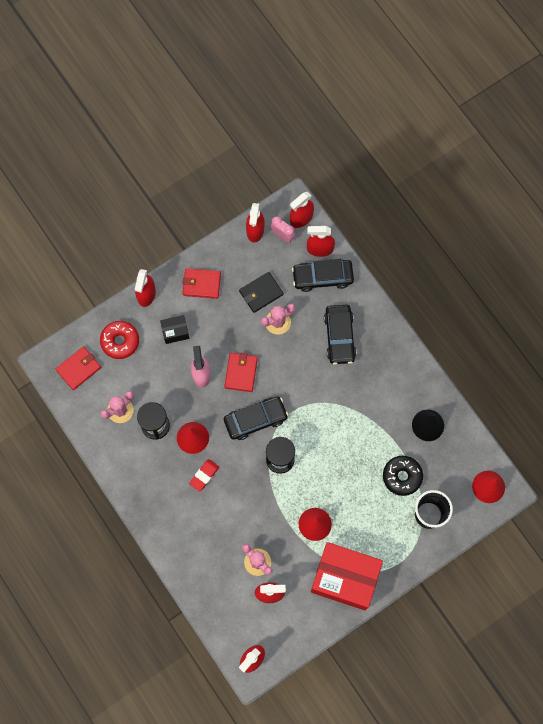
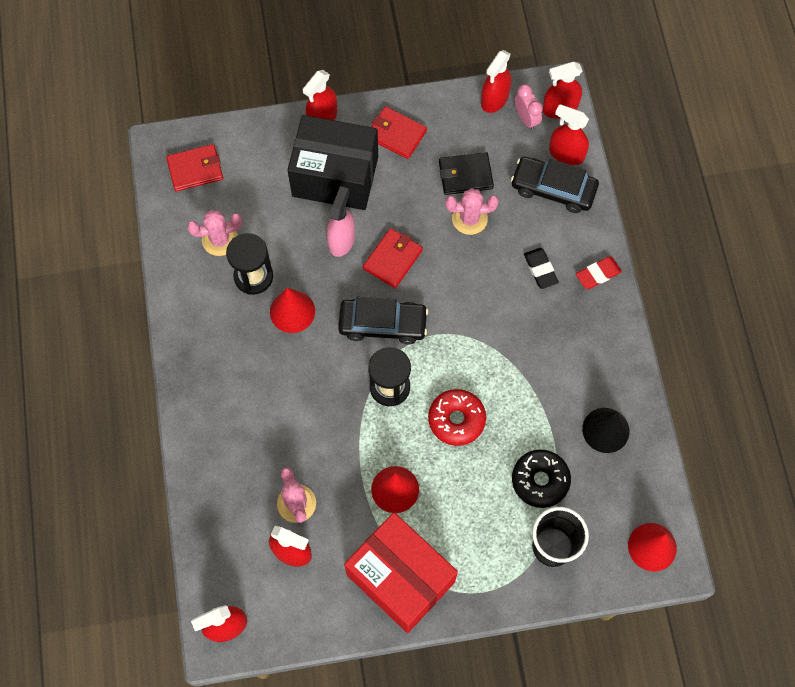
camera: 25 degrees right, 5 degrees down
red donut [100,321,139,359] -> red donut moved to [428,389,486,446]
black box [160,315,189,344] -> black box [287,115,378,210], size x2.25
red eraser [189,459,219,492] -> red eraser moved to [576,257,622,289]
black car [324,305,356,365] -> black eraser [524,248,559,289]

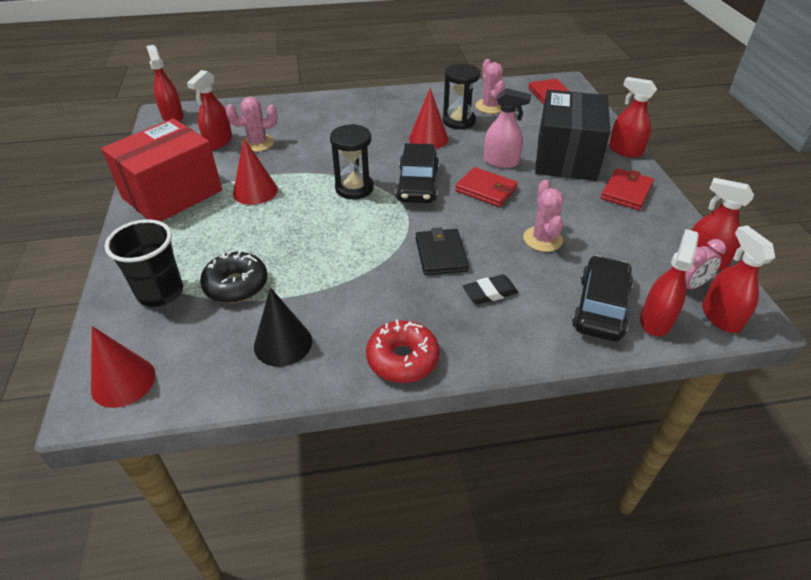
camera: 90 degrees right, 25 degrees down
red donut [428,389,486,446] -> red donut moved to [366,320,440,383]
black wallet [439,152,494,195] -> black wallet moved to [416,227,469,275]
red eraser [576,257,622,289] -> none

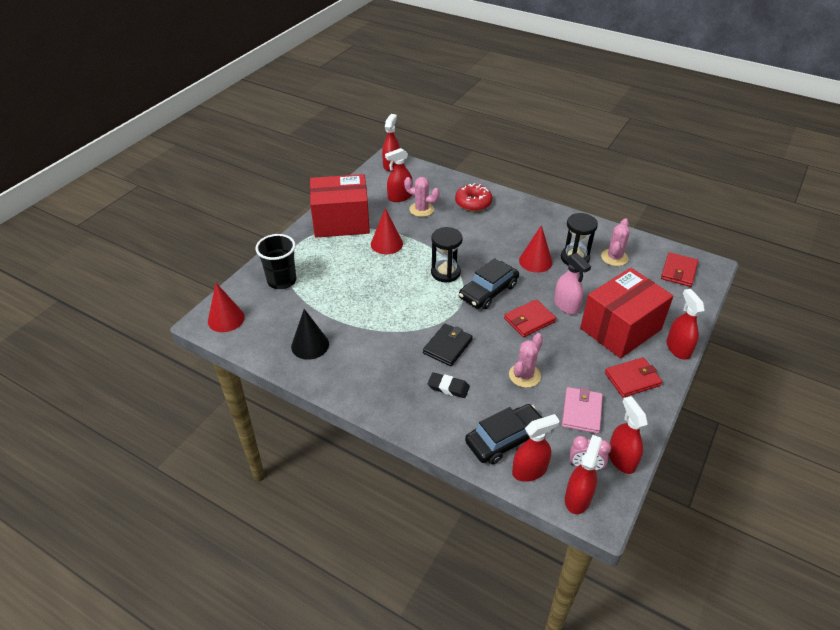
camera: 40 degrees right, 0 degrees up
black donut [200,250,267,303] -> none
red donut [366,320,440,383] -> red donut moved to [455,183,492,211]
red wallet [455,167,517,207] -> red wallet turned 75 degrees clockwise [504,299,556,337]
black box [535,90,611,181] -> red box [580,268,674,358]
none -> pink wallet [562,387,603,434]

